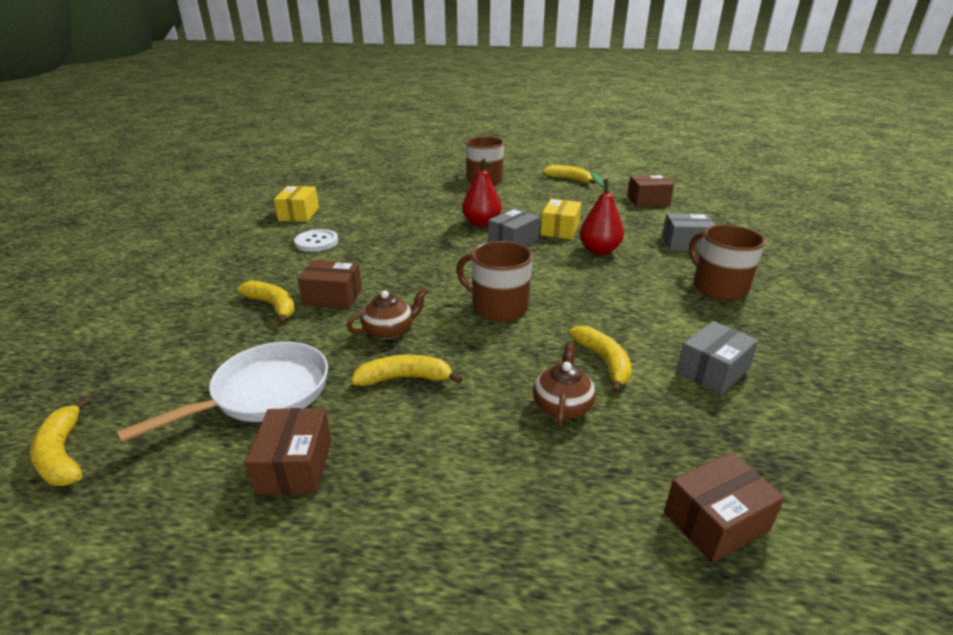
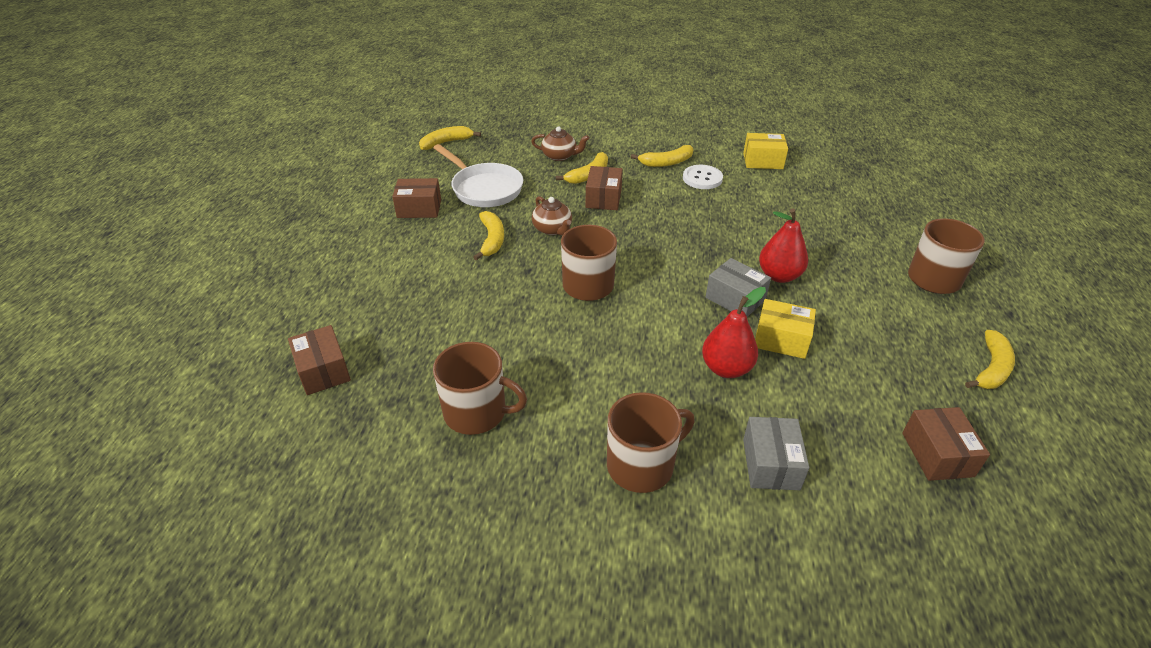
camera: 90 degrees right, 10 degrees up
brown teapot [533,342,596,427] -> brown teapot moved to [531,126,589,161]
yellow banana [569,326,632,393] -> yellow banana moved to [631,145,694,167]
grey box [677,321,759,395] -> brown mug [433,342,527,435]

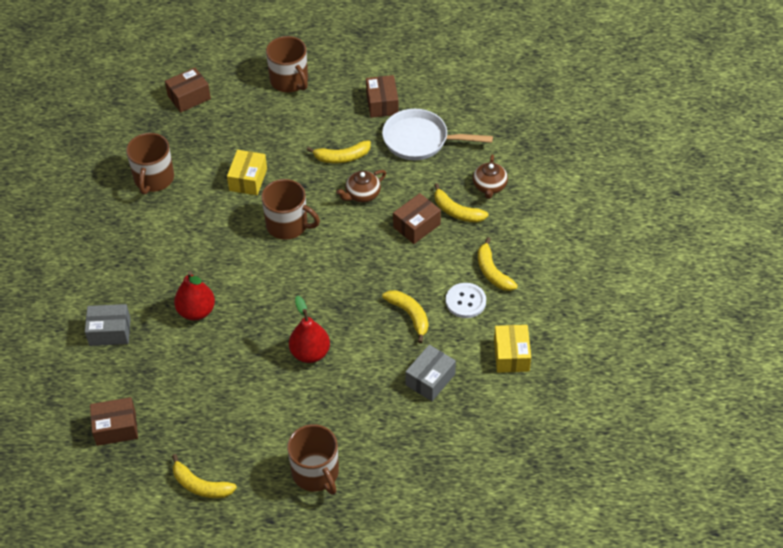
camera: 85 degrees right, 10 degrees up
yellow banana [419,126,481,150] -> yellow banana moved to [382,290,428,343]
white pan [433,144,523,207] -> white pan turned 60 degrees clockwise [382,109,493,160]
brown box [585,166,623,210] -> brown box turned 45 degrees counterclockwise [393,193,441,244]
brown mug [607,392,694,493] -> brown mug moved to [266,36,308,92]
grey box [706,258,771,317] -> grey box moved to [405,345,456,401]
yellow box [755,299,816,359] -> yellow box moved to [227,150,267,195]

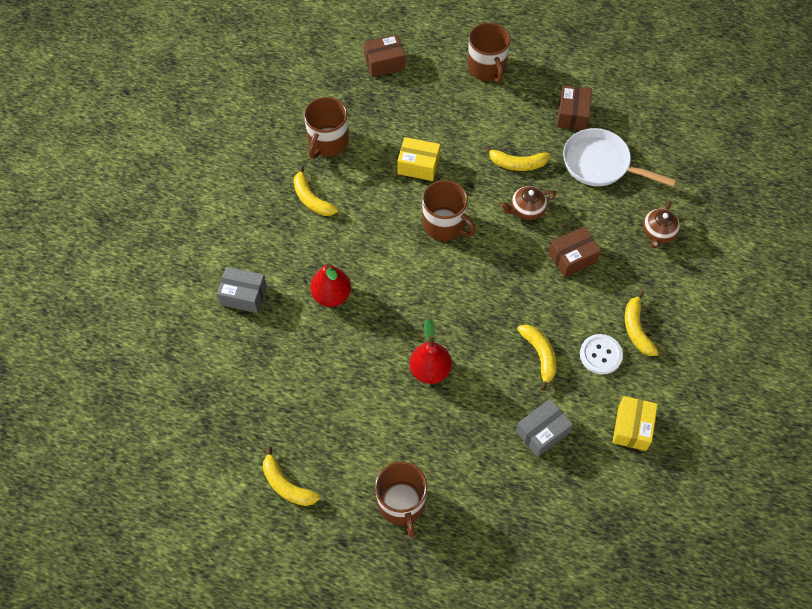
camera: 15 degrees right, 10 degrees up
brown box [90,397,138,446] -> none
yellow box [227,150,267,195] -> yellow box turned 75 degrees clockwise [397,137,440,181]
yellow banana [434,183,489,223] -> yellow banana moved to [293,165,338,216]

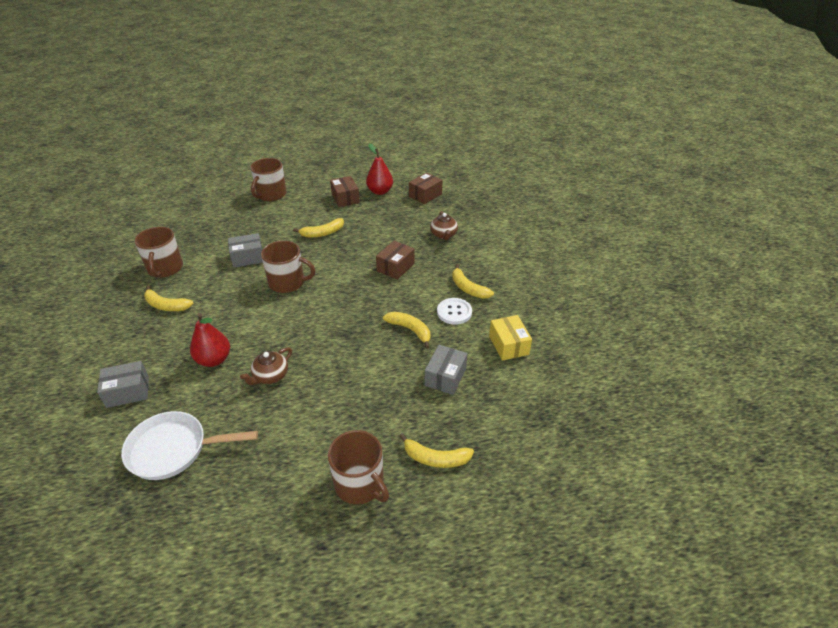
camera: 30 degrees left, 20 degrees down
yellow banana [263,446,320,506] -> yellow banana moved to [399,433,474,468]
brown box [364,34,405,77] -> brown box moved to [409,173,442,204]
yellow box [397,137,440,181] -> grey box [228,233,263,267]
red pear [410,319,452,384] -> red pear moved to [366,143,393,195]
brown mug [467,23,510,83] -> brown mug turned 75 degrees clockwise [250,158,287,201]
brown teapot [500,186,556,220] -> brown teapot moved to [240,347,292,385]
white pan [563,128,676,187] -> white pan moved to [121,411,258,480]

